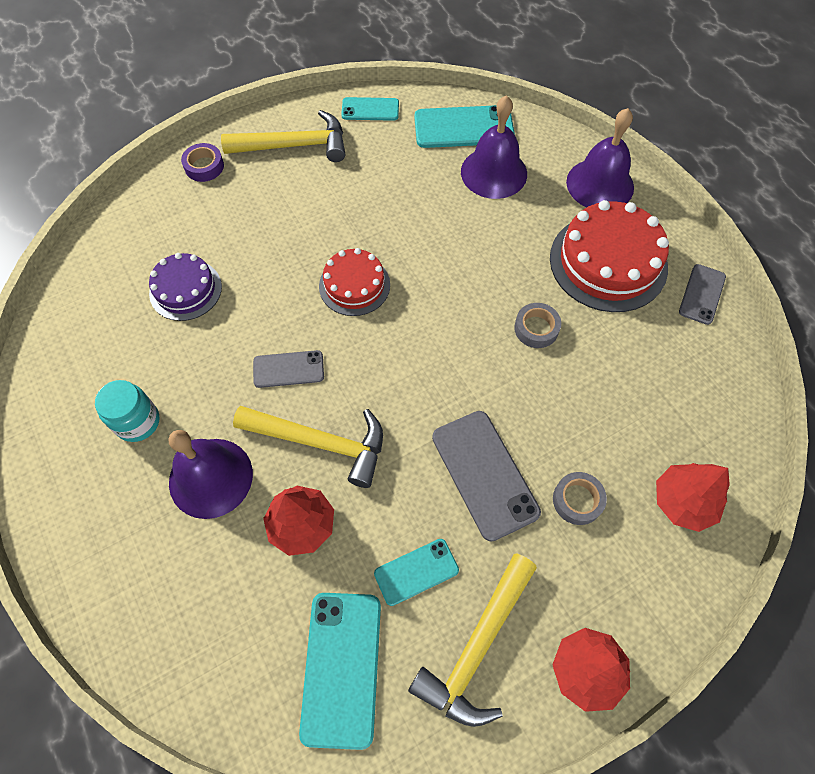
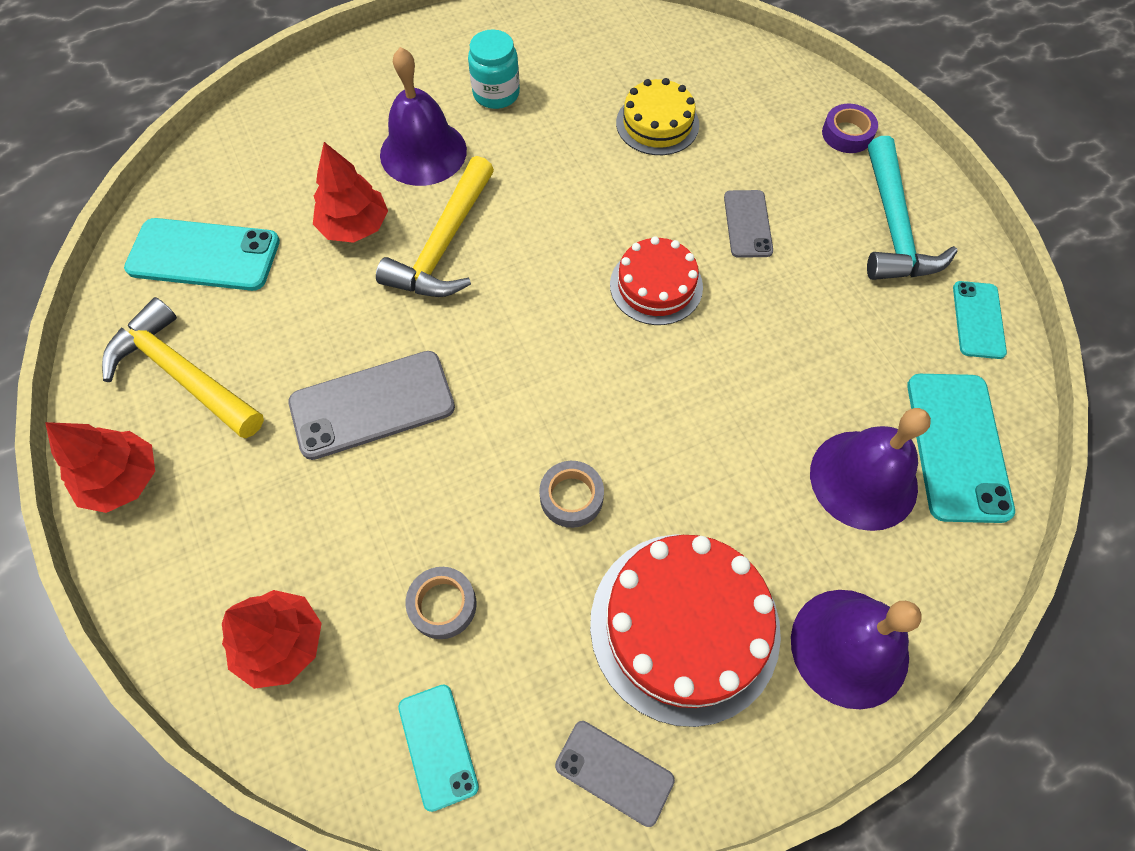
camera: 95 degrees right, 0 degrees up
purple cake [149,253,222,321] -> yellow cake [616,78,699,155]
yellow hammer [221,110,345,162] -> turquoise hammer [867,136,957,280]
grey phone [253,350,324,388] -> grey phone moved to [724,190,773,258]
turquoise phone [374,539,459,606] -> turquoise phone moved to [398,684,479,812]
grey tape [553,472,607,525] -> grey tape moved to [406,567,477,639]

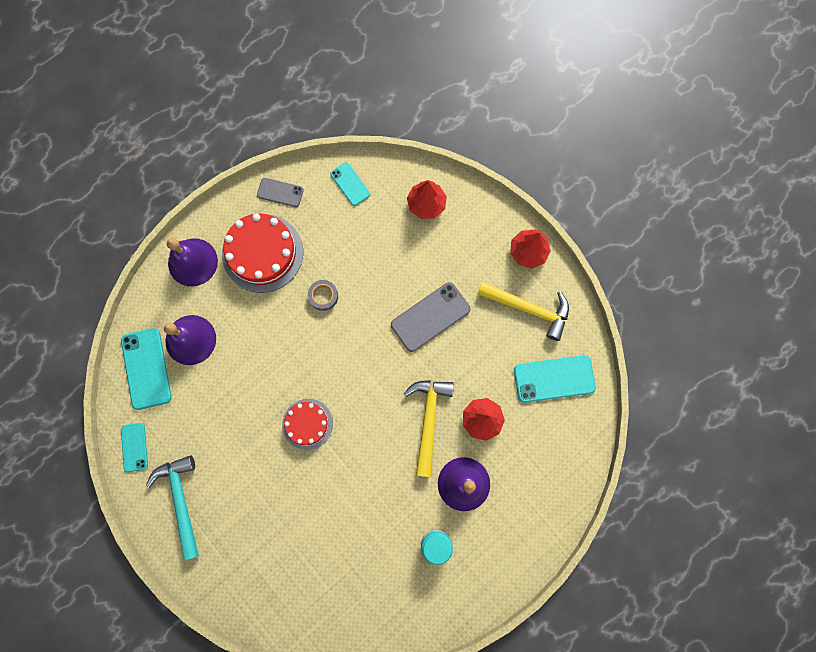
camera: 165 degrees right, 15 degrees up
grey tape [406,567,477,639] -> none
yellow cake [616,78,699,155] -> none
grey phone [724,190,773,258] -> none
purple tape [822,104,878,153] -> none

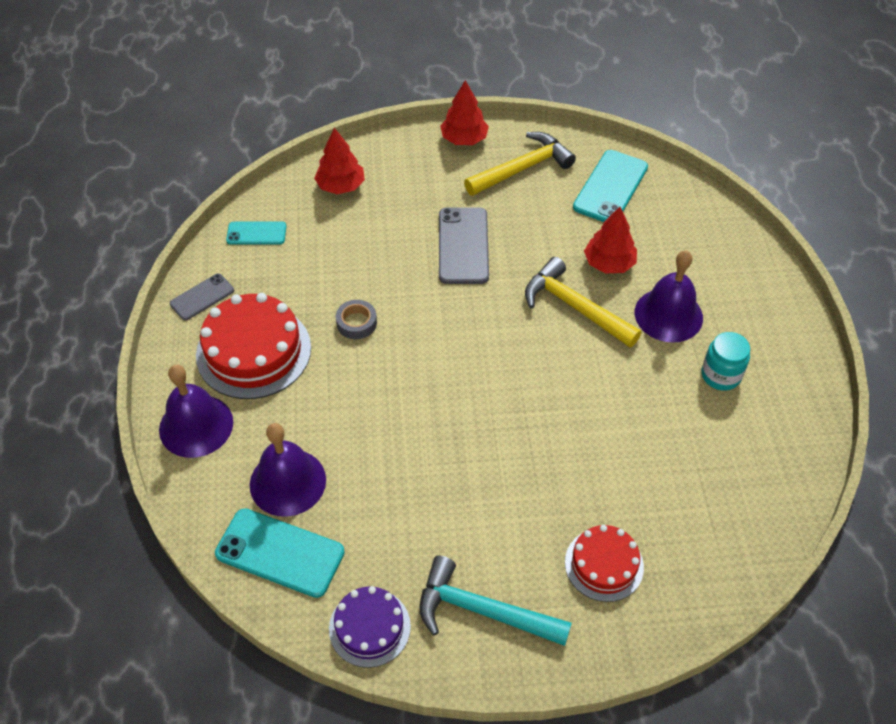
camera: 55 degrees left, 25 degrees down
turquoise phone [121,423,148,472] -> purple cake [329,586,411,668]
red cake [282,399,333,450] -> red cake moved to [565,525,644,602]

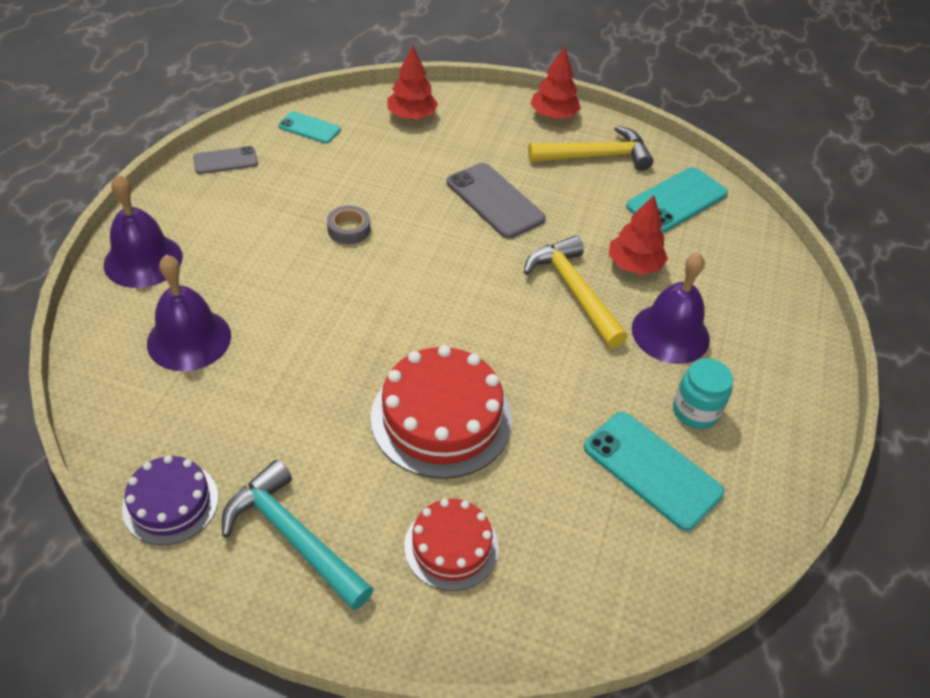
camera: 20 degrees right, 5 degrees down
red cake [196,293,311,399] -> red cake moved to [371,345,512,479]
turquoise phone [215,508,345,598] -> turquoise phone moved to [584,412,724,531]
grey phone [439,207,489,284] -> grey phone turned 60 degrees counterclockwise [447,163,546,239]

